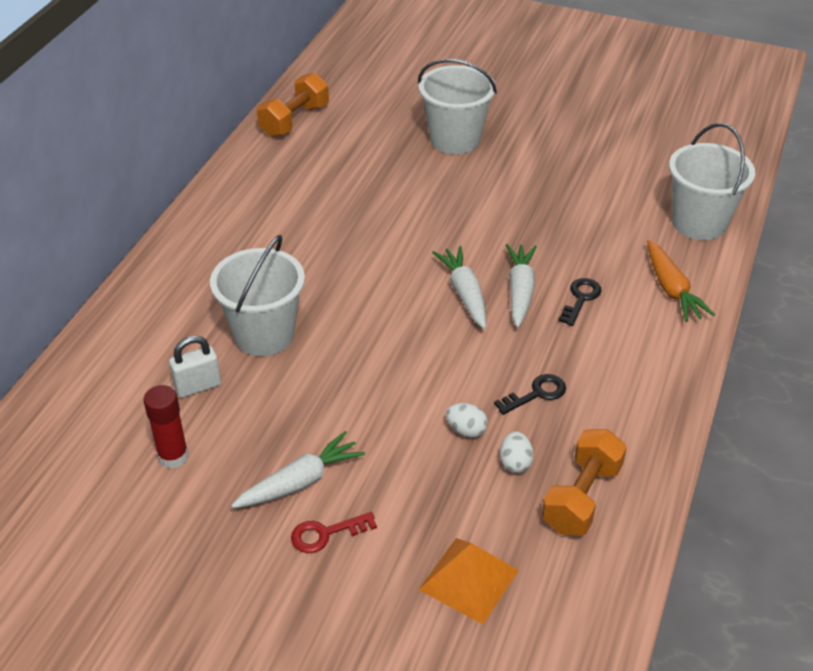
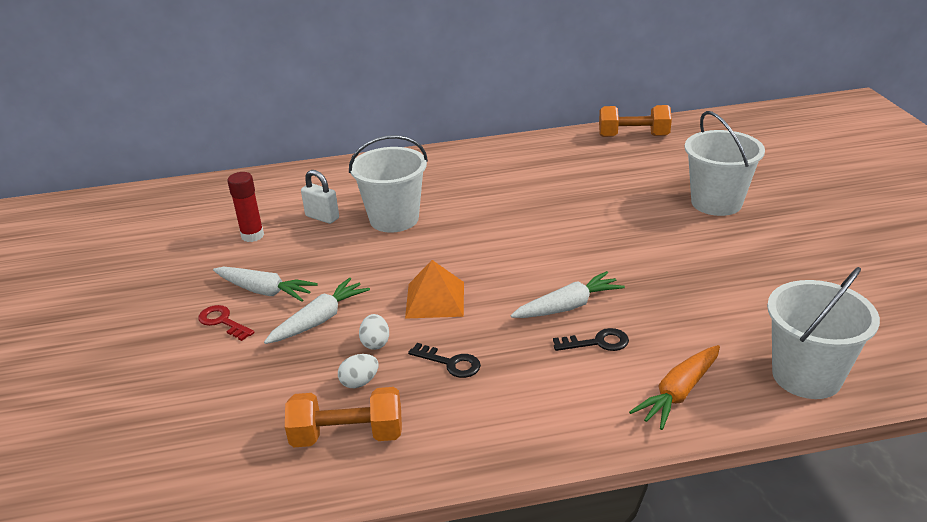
camera: 60 degrees right, 10 degrees down
orange pyramid [419,538,519,624] -> orange pyramid moved to [405,260,464,319]
white carrot [432,246,486,329] -> white carrot moved to [264,278,370,344]

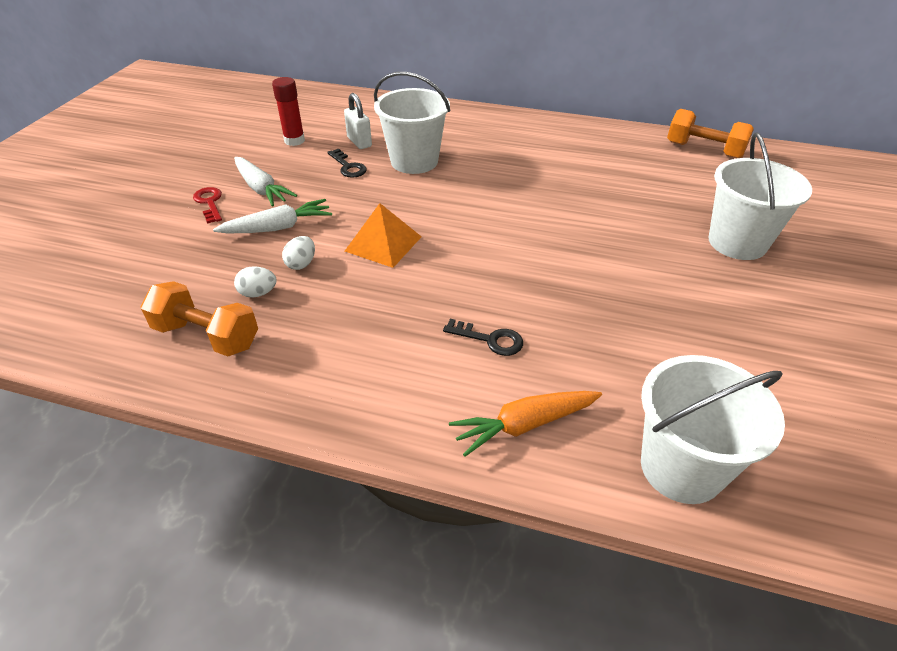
camera: 25 degrees right, 10 degrees up
black key [408,343,481,378] -> black key moved to [327,148,367,178]
white carrot [510,271,625,318] -> none

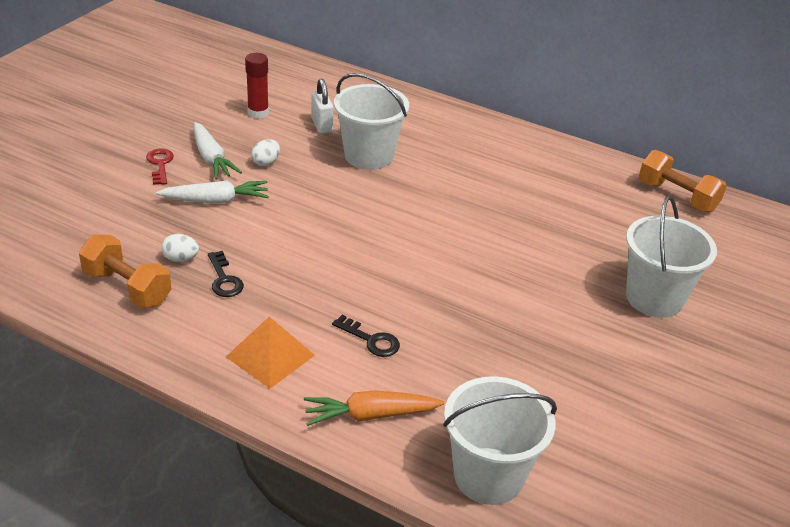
camera: 10 degrees right, 5 degrees down
white egg [282,236,315,270] -> white egg moved to [251,139,280,166]
black key [327,148,367,178] -> black key moved to [208,251,244,297]
orange pyramid [345,203,422,268] -> orange pyramid moved to [226,317,315,389]

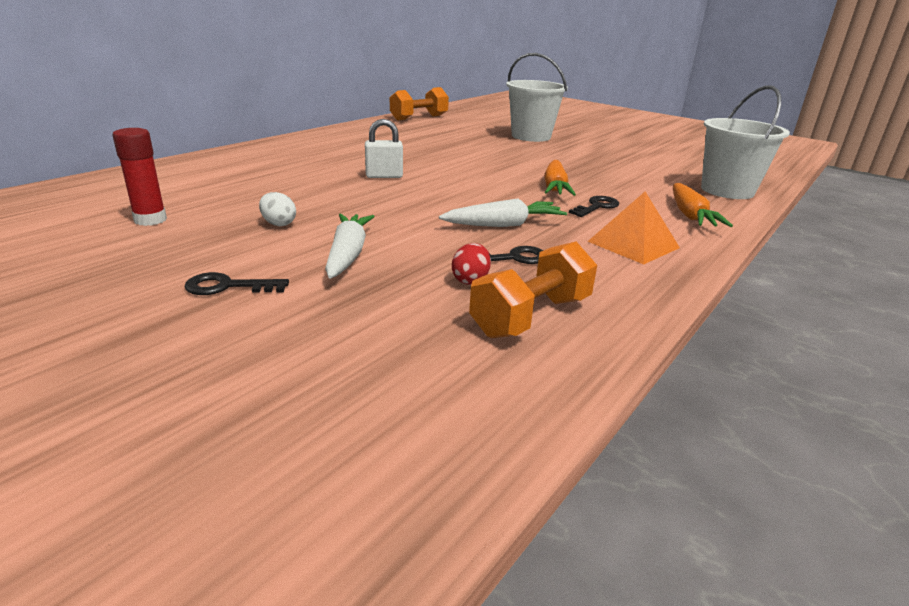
camera: 80 degrees left, 10 degrees down
red key [146,149,174,185] -> black key [185,272,289,295]
white egg [161,234,199,262] -> red egg [452,243,491,285]
white carrot [194,122,242,179] -> white carrot moved to [439,198,567,227]
white padlock [311,79,333,134] -> white padlock moved to [365,119,403,178]
white bucket [334,73,409,170] -> none
none -> orange carrot [544,160,576,196]

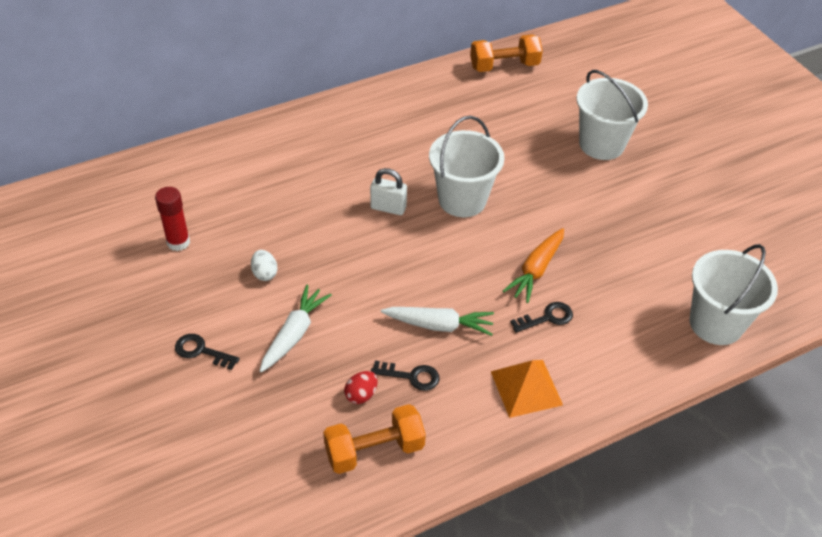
camera: 25 degrees right, 20 degrees up
orange carrot [673,183,733,227] -> none
none -> white bucket [429,116,505,217]

